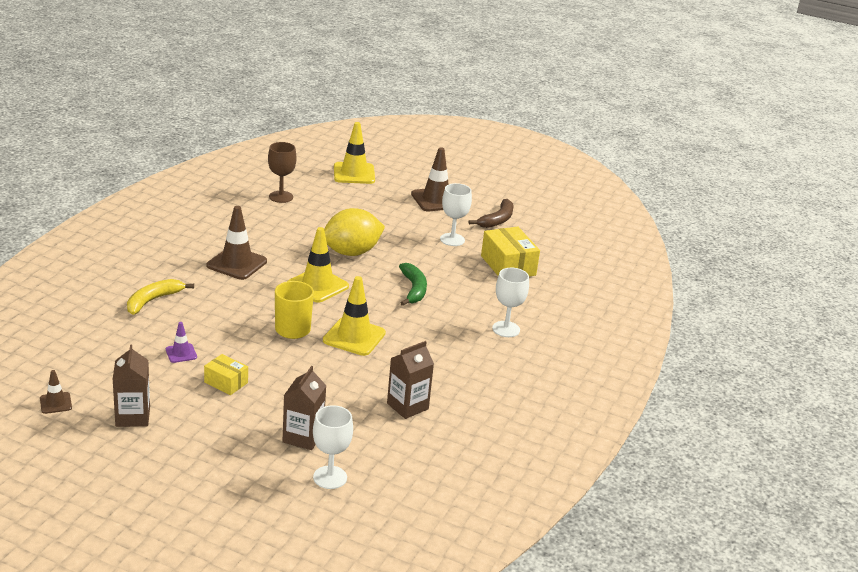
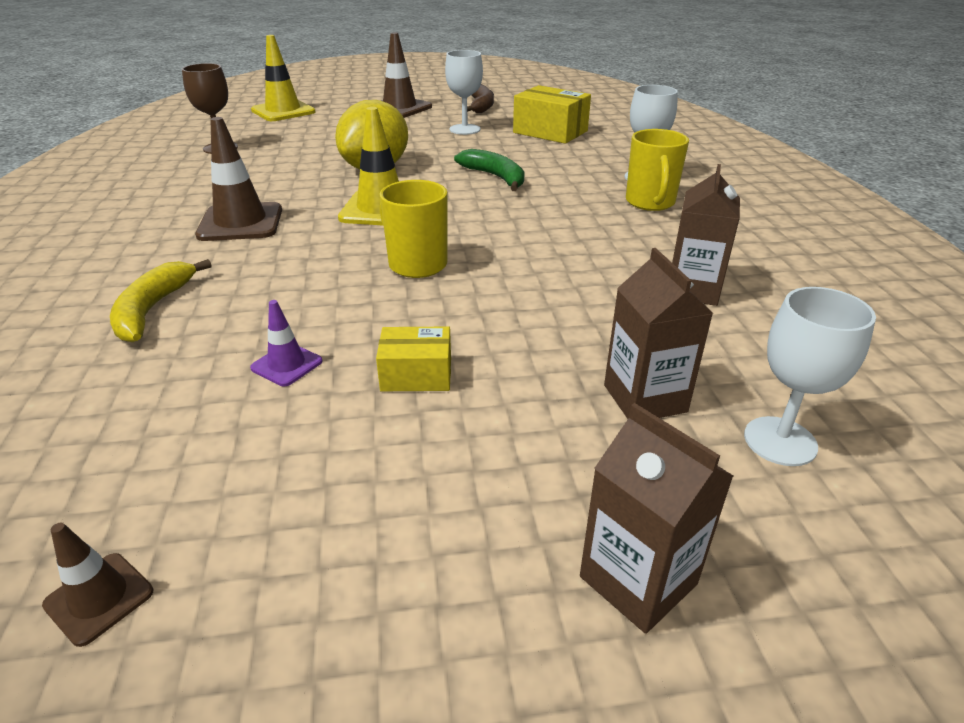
camera: 30 degrees left, 5 degrees up
brown carton [113,344,150,427] -> brown carton moved to [580,403,733,634]
yellow traffic cone [323,276,386,356] -> none
none -> yellow mug [626,129,689,211]

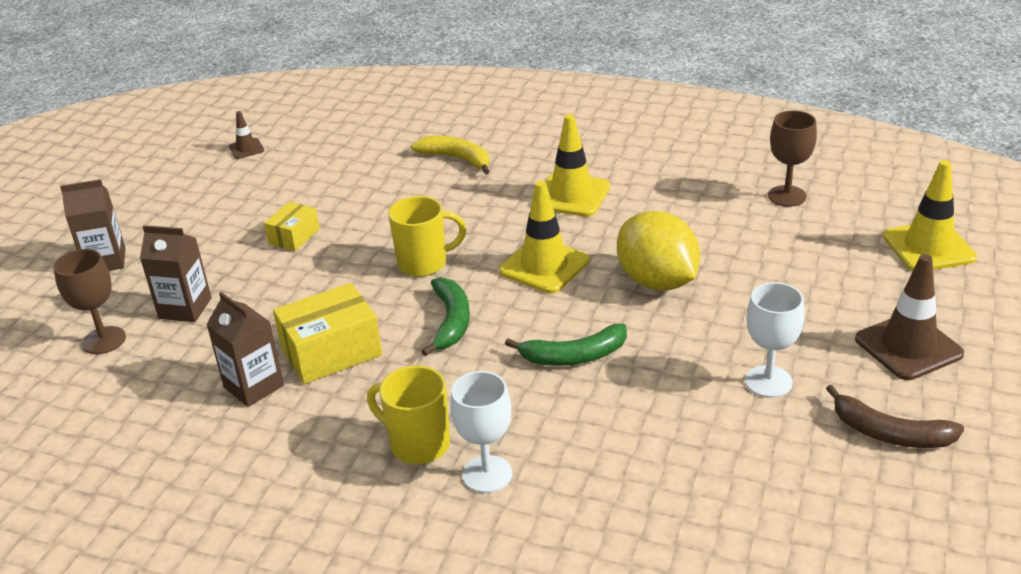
camera: 120 degrees right, 0 degrees up
brown traffic cone [195,117,282,241] -> yellow traffic cone [545,114,610,217]
purple traffic cone [250,300,322,386] -> none
yellow box [513,85,591,144] -> yellow box moved to [273,283,382,384]
white goblet [744,287,876,466] -> brown goblet [54,249,126,354]
none -> green banana [421,277,470,356]

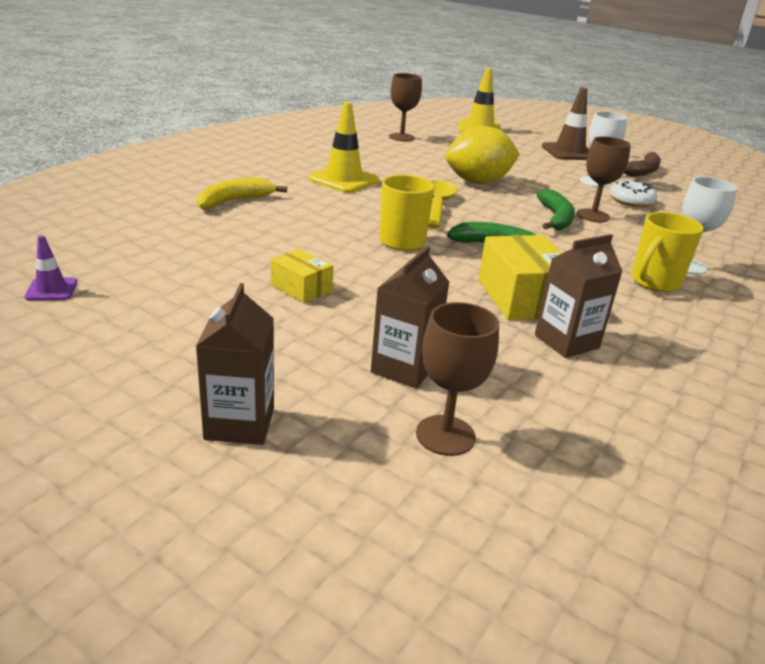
camera: 80 degrees left, 5 degrees down
brown traffic cone [229,111,264,159] -> purple traffic cone [24,235,77,301]
yellow traffic cone [499,181,590,294] -> yellow spoon [428,180,457,229]
none -> brown goblet [577,136,631,222]
none -> white donut [610,180,657,207]

